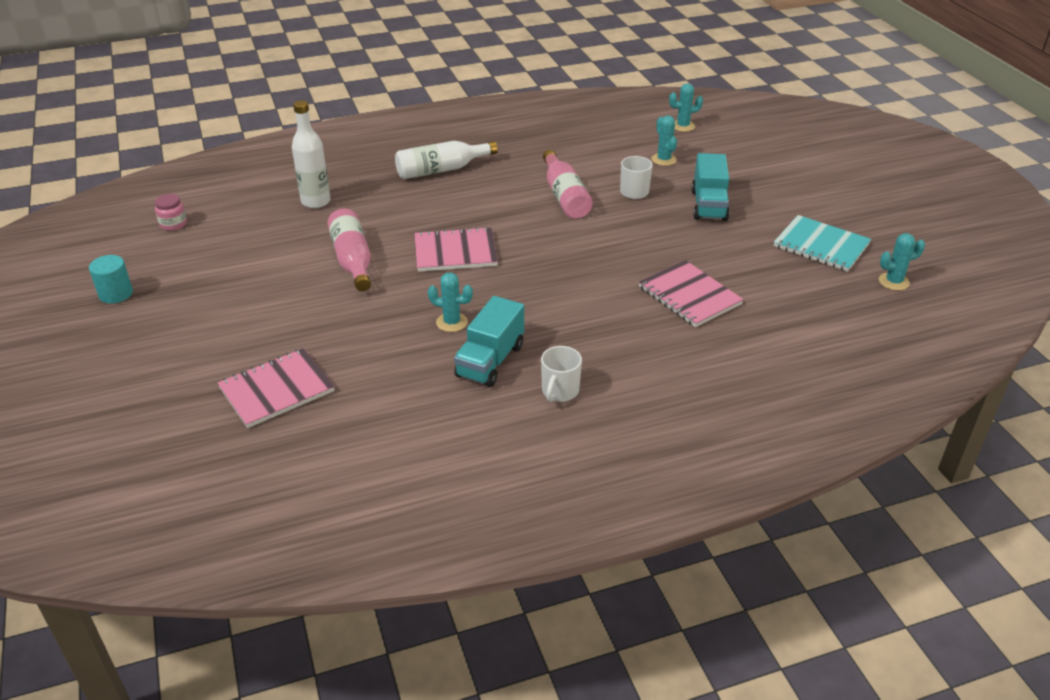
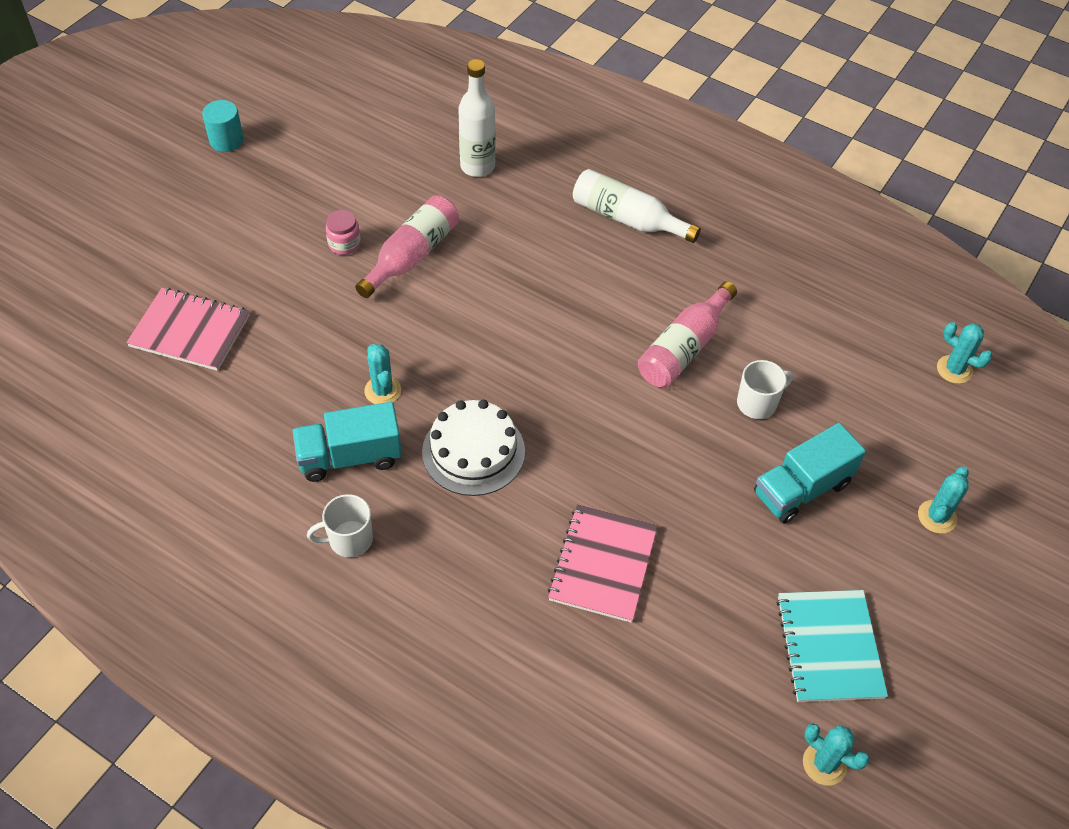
camera: 50 degrees right, 15 degrees up
pink jar [155,194,187,231] -> pink jar moved to [326,210,361,255]
pink notebook [414,227,498,272] -> none
turquoise cactus [651,116,677,166] -> turquoise cactus moved to [918,466,969,534]
none -> white cake [422,400,525,496]

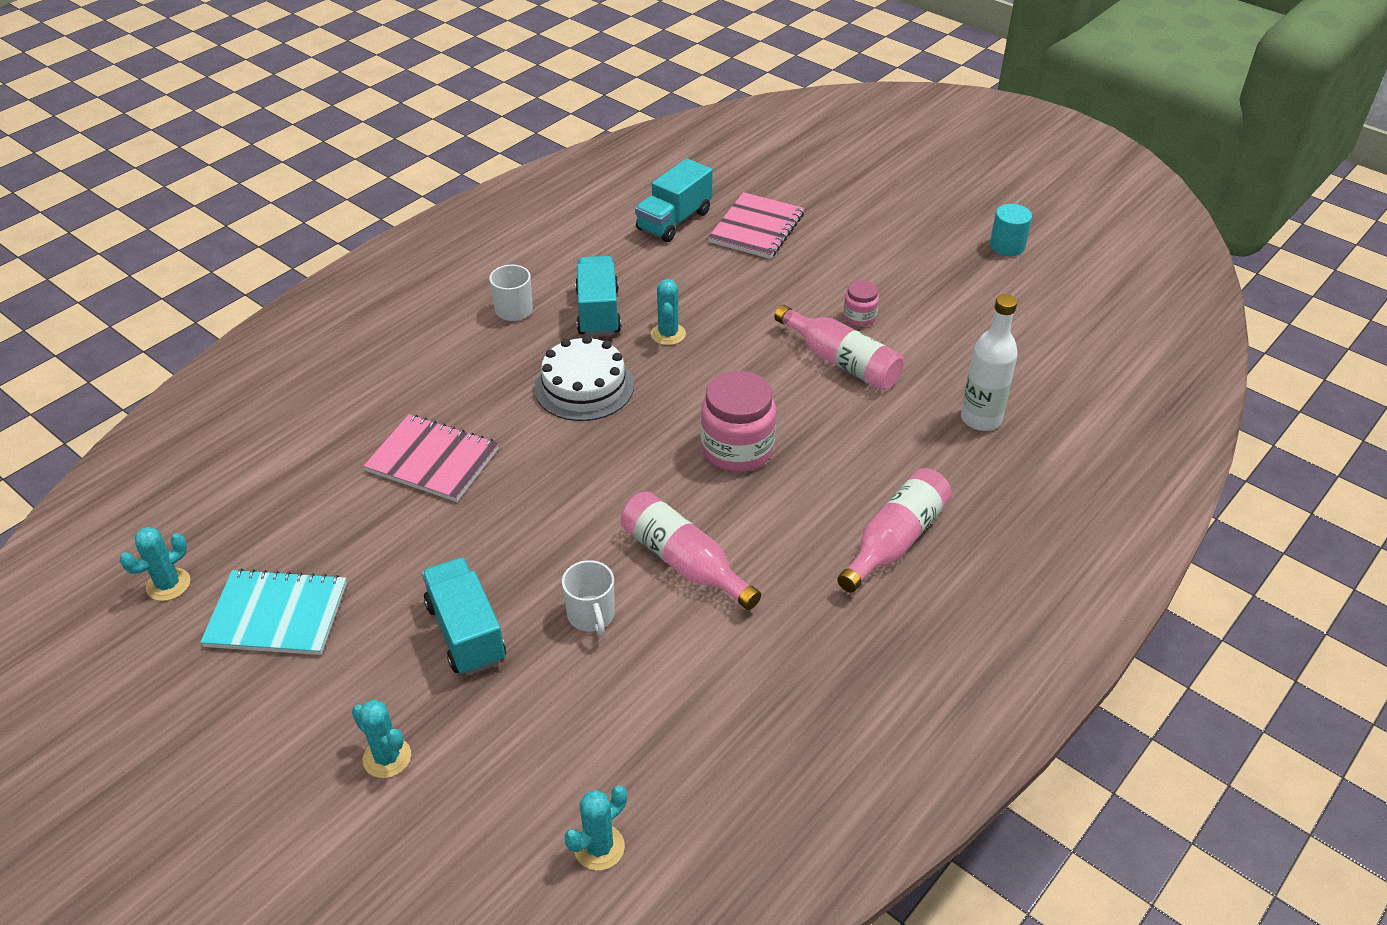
camera: 100 degrees right, 10 degrees down
turquoise cactus [364,344,401,404] -> turquoise cactus turned 75 degrees counterclockwise [651,279,686,345]
white bottle [573,169,701,243] -> pink bottle [837,468,952,593]
none -> turquoise truck [635,158,713,242]
none -> pink jar [701,371,776,472]

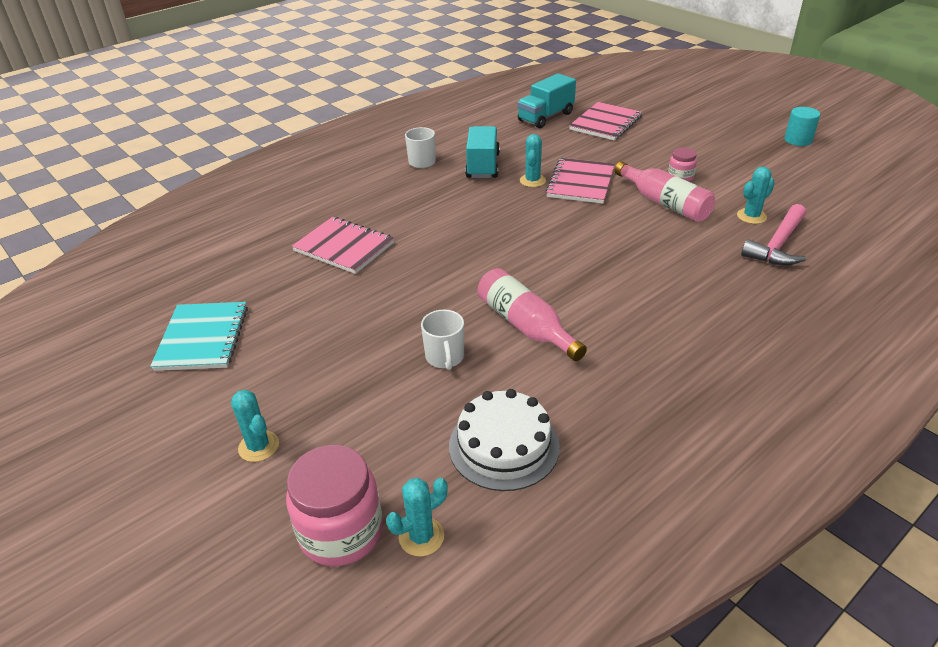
camera: 10 degrees right, 5 degrees down
turquoise cactus [120,527,190,601] -> turquoise cactus moved to [737,167,775,224]
turquoise notebook [200,569,347,655] -> turquoise notebook turned 75 degrees clockwise [150,302,248,371]
turquoise truck [422,557,506,675] -> none
white cake [534,336,634,421] -> white cake moved to [449,389,560,491]
pink jar [701,371,776,472] -> pink jar moved to [286,445,383,566]
pink bottle [837,468,952,593] -> none
white bottle [961,294,1018,431] -> pink hammer [741,204,806,265]
none -> pink notebook [546,158,615,204]

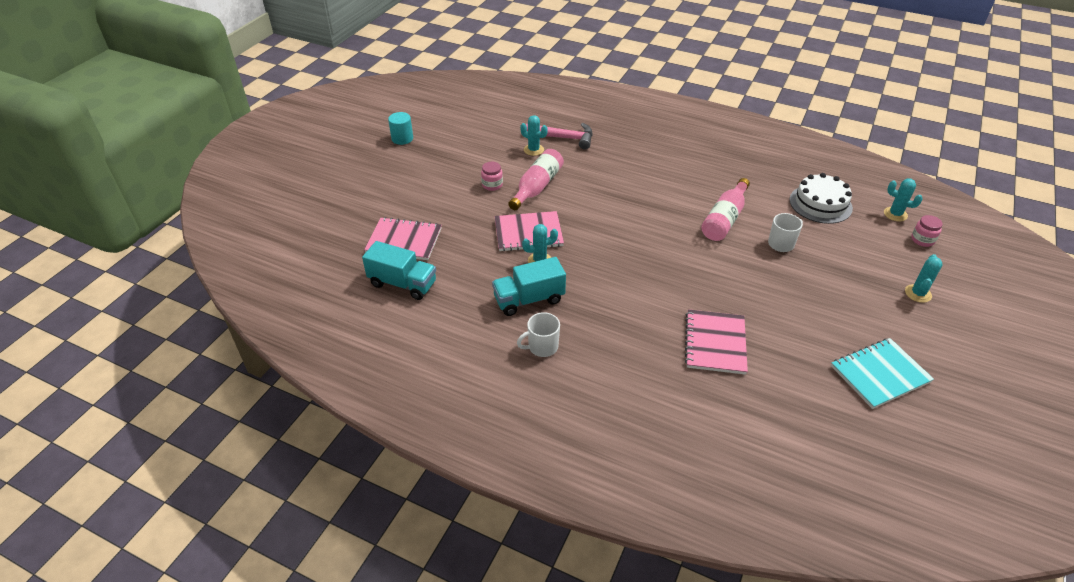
camera: 115 degrees left, 5 degrees up
pink jar [286,445,383,566] -> pink jar [911,215,943,247], size x0.51

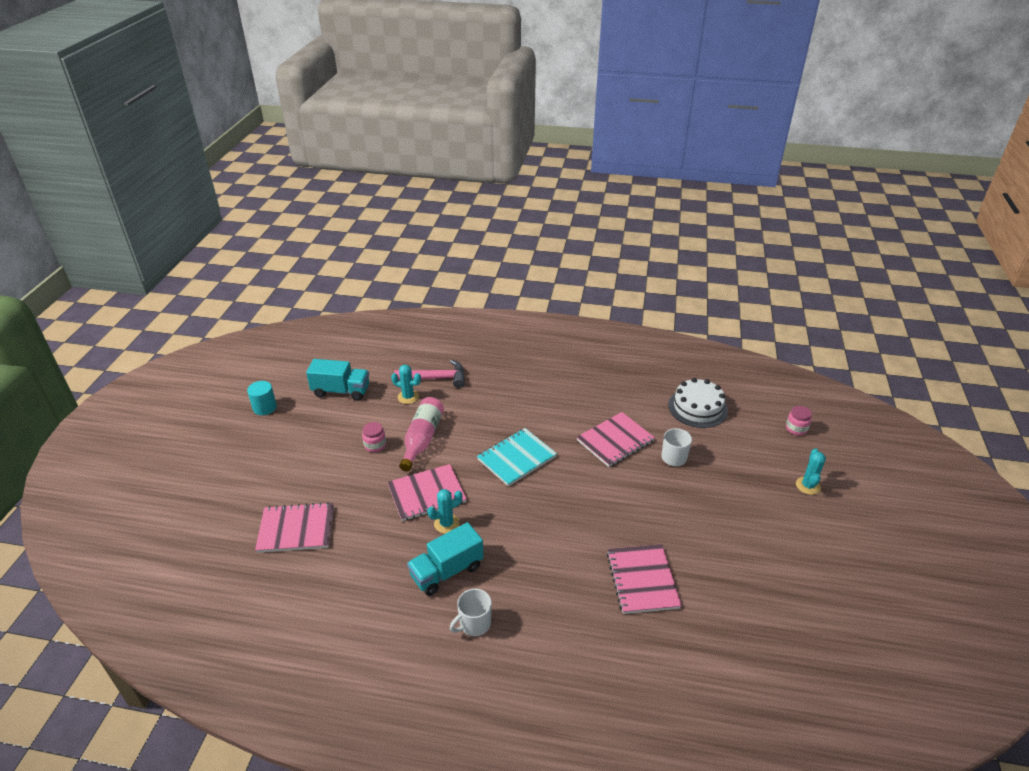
camera: 15 degrees left, 5 degrees down
turquoise truck [362,241,436,300] -> turquoise truck moved to [306,359,369,401]
pink bottle [701,178,750,241] -> pink notebook [577,412,655,467]
turquoise notebook [831,338,934,409] -> turquoise notebook moved to [477,428,557,487]
turquoise cactus [884,178,923,221] -> none

